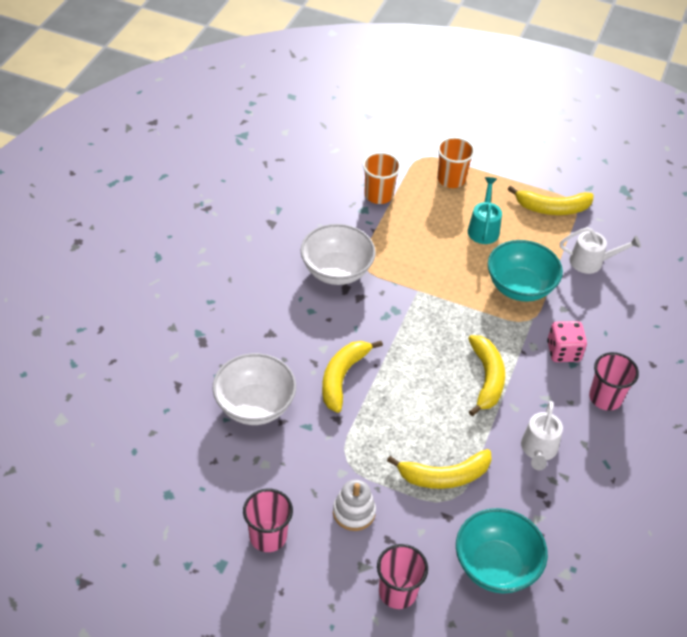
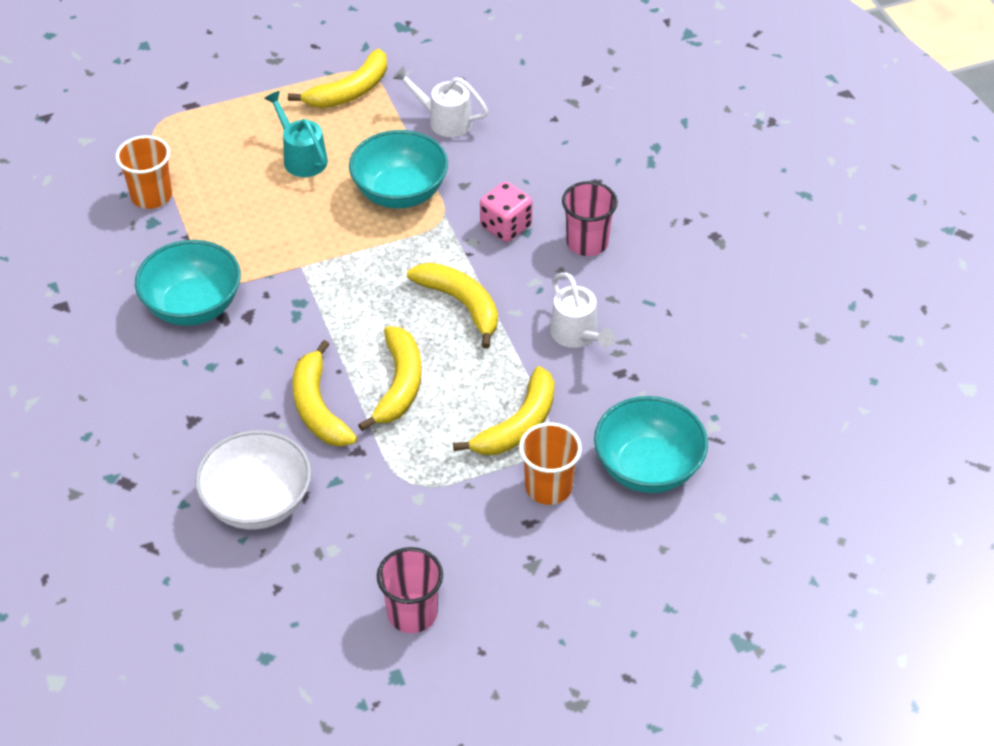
camera: 40 degrees left, 0 degrees up
white bowl [300,224,376,285] -> turquoise bowl [135,240,241,326]
white stacking toy [333,480,376,531] -> none
pink cup [377,544,428,609] -> none
orange cup [437,137,475,188] -> orange cup moved to [519,422,582,505]
white watering can [560,227,641,274] -> white watering can turned 120 degrees counterclockwise [392,66,488,137]
none -> yellow banana [358,326,422,431]

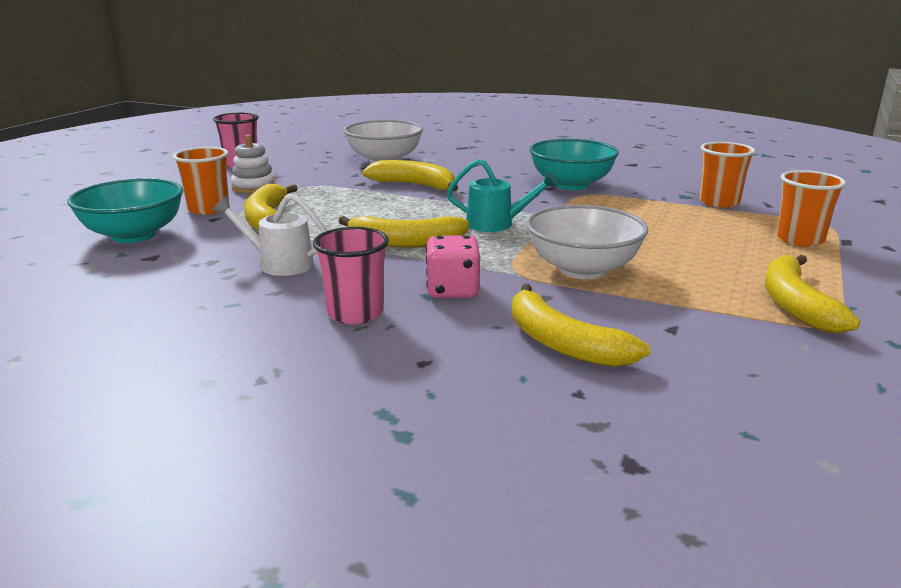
camera: 135 degrees right, 25 degrees down
turquoise watering can [264,91,328,177] -> turquoise watering can moved to [447,159,558,232]
turquoise bowl [349,130,448,208] -> white bowl [526,205,648,279]
yellow banana [358,326,422,431] -> yellow banana moved to [512,284,650,367]
white watering can [392,66,488,137] -> none
none -> white stacking toy [231,135,276,194]
none -> orange cup [777,170,846,247]

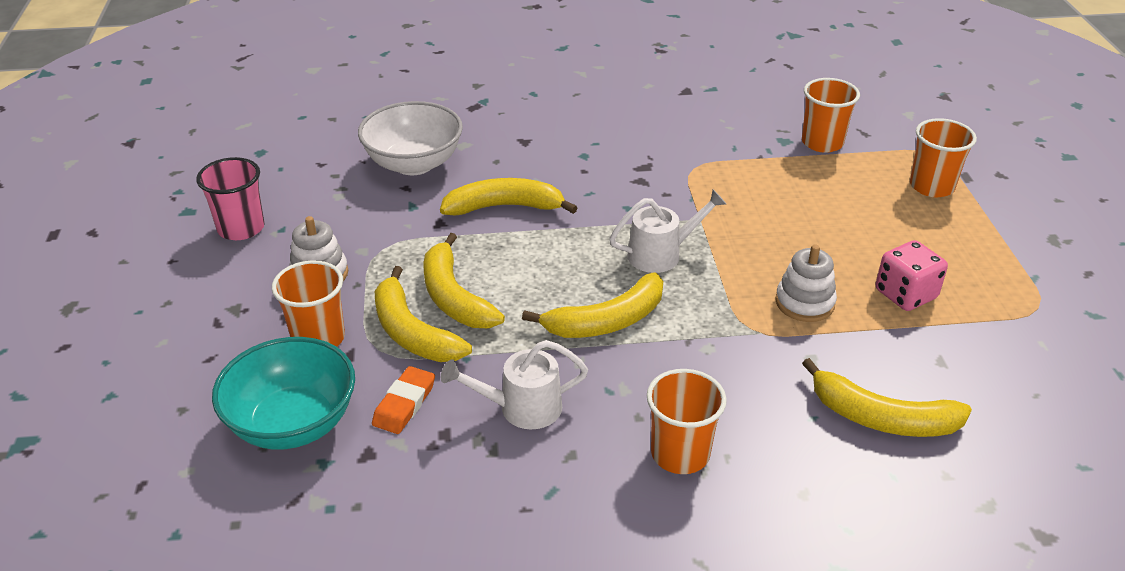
camera: 30 degrees left, 15 degrees up
pink cup [313,227,389,324] -> orange cup [647,369,727,474]
pink dice [426,235,480,298] -> pink dice moved to [876,240,948,311]
turquoise watering can [447,159,558,232] -> white watering can [609,190,726,273]
white bowl [526,205,648,279] -> white stacking toy [775,244,837,322]
turquoise bowl [529,139,619,190] -> none
yellow banana [765,255,860,333] -> yellow banana moved to [423,233,505,328]
none -> orange eraser [372,366,435,434]

